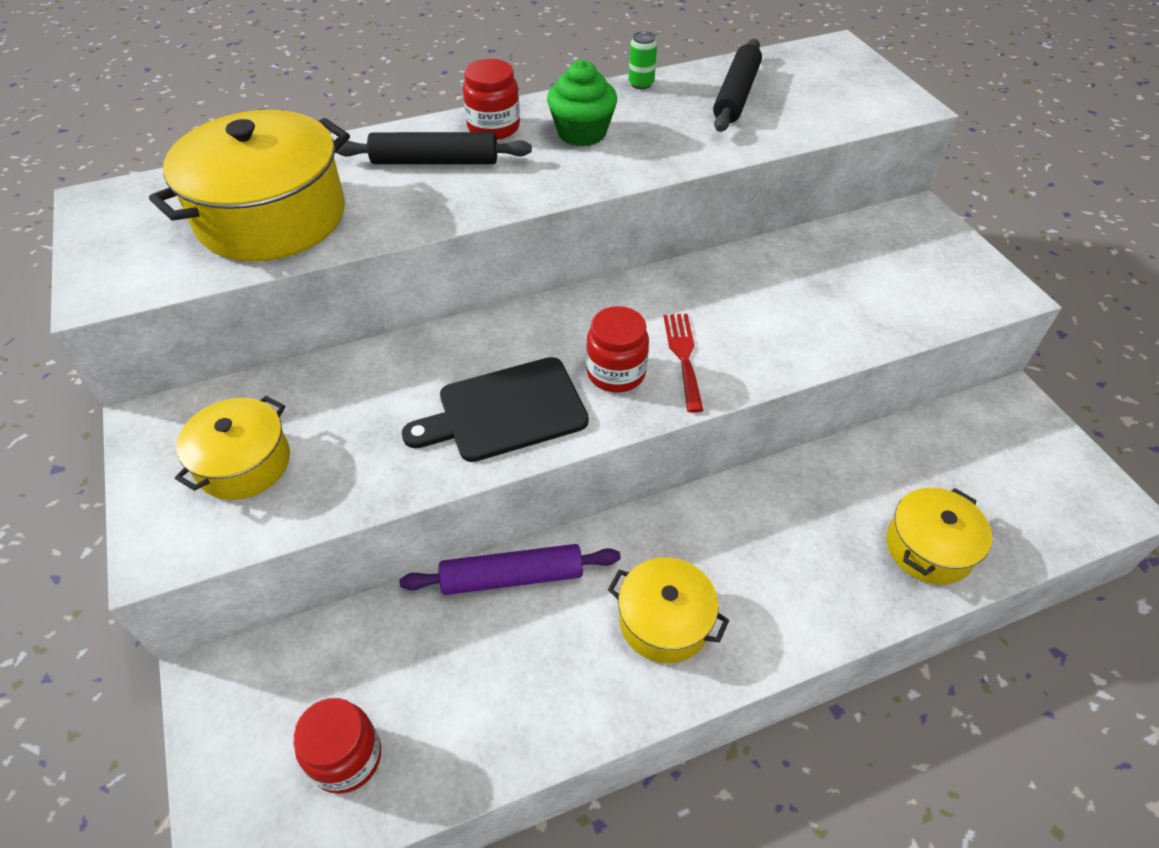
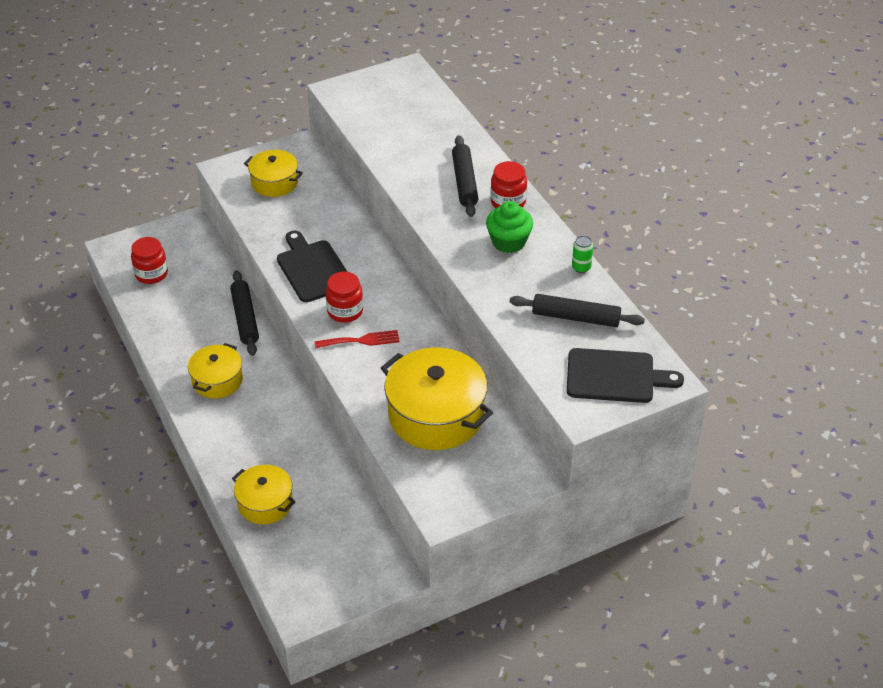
camera: 85 degrees right, 5 degrees down
yellow pot [149,110,350,262] -> yellow pot moved to [381,348,493,450]
purple rolling pin [399,544,621,595] -> black rolling pin [230,270,259,356]
none -> black cutting board [567,348,684,403]

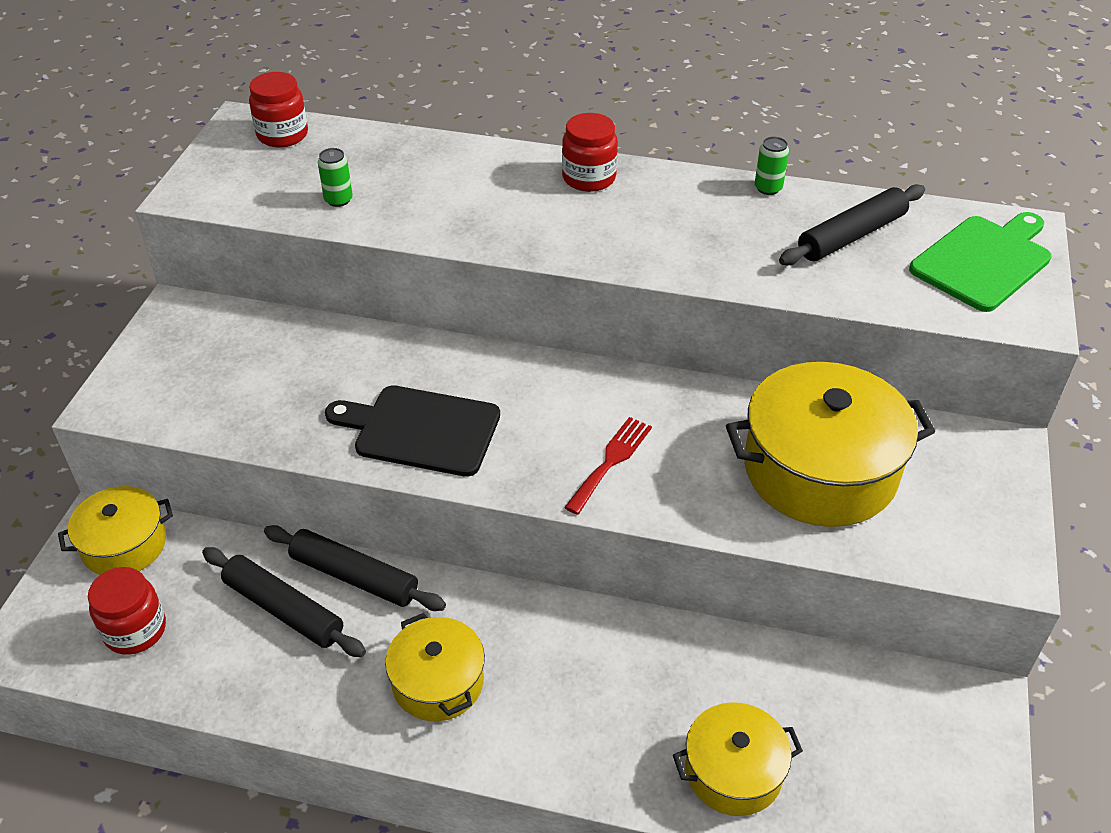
camera: 50 degrees left, 0 degrees up
yellow pot [244,150,303,197] -> yellow pot moved to [58,486,173,575]
red jar [326,272,363,323] -> red jar moved to [249,72,308,147]
black rolling pin [452,135,478,217] -> black rolling pin moved to [202,547,366,657]
green cupcake [486,201,533,253] -> none
black cutting board [567,348,684,403] -> green cutting board [909,212,1052,312]
none -> green can [318,148,353,207]

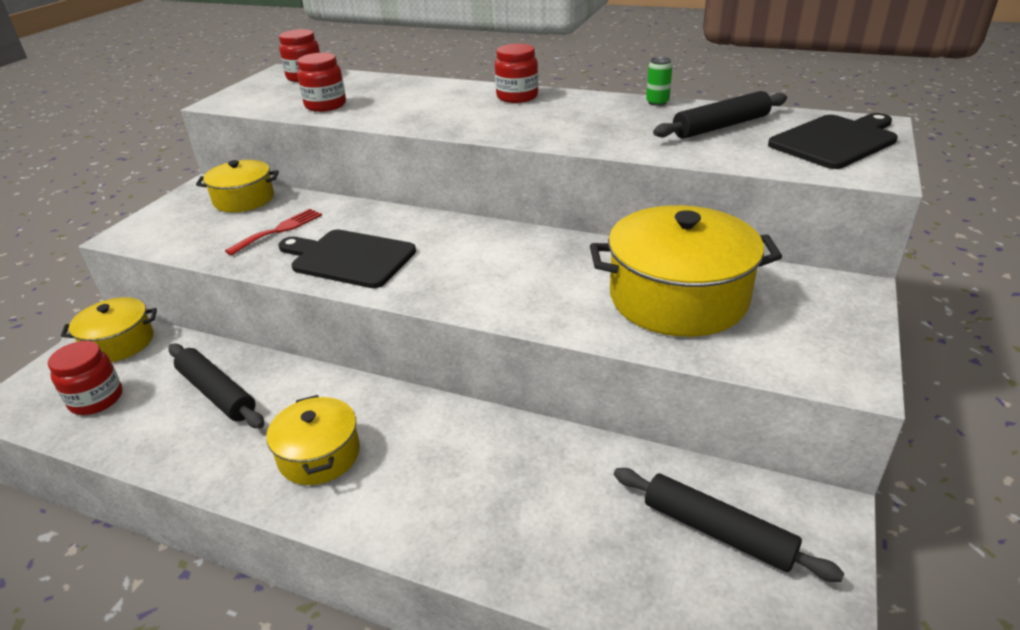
camera: 10 degrees right, 10 degrees down
black rolling pin [264,525,446,611] -> black rolling pin moved to [614,468,845,582]
green can [318,148,353,207] -> red jar [297,53,346,112]
red fork [564,417,652,515] -> red fork moved to [225,209,322,255]
yellow pot [673,702,803,816] -> yellow pot moved to [196,160,279,212]
green cutting board [909,212,1052,312] -> black cutting board [768,113,898,169]

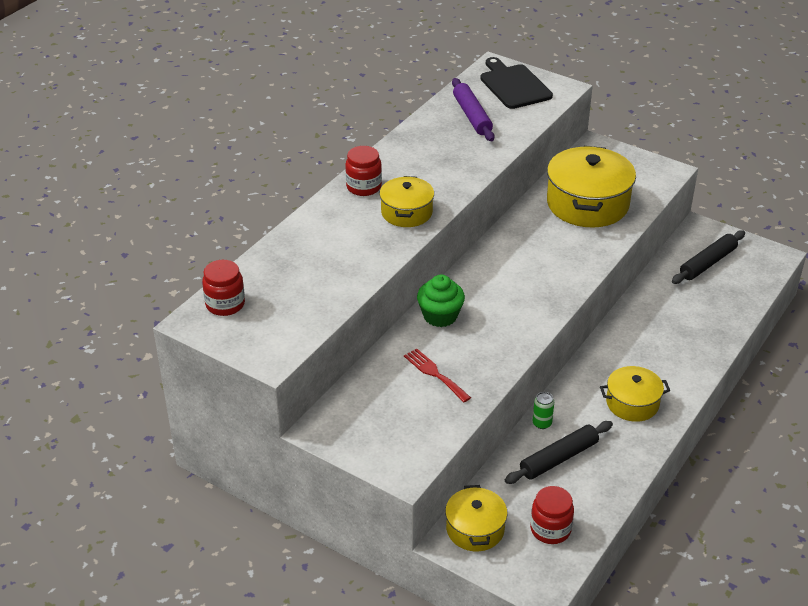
camera: 80 degrees left, 5 degrees up
yellow pot [196,160,279,212] -> yellow pot moved to [380,176,434,227]
black cutting board [278,230,416,288] -> none
red jar [297,53,346,112] -> none
green can [646,57,672,106] -> green can moved to [532,392,554,429]
black rolling pin [653,91,787,139] -> purple rolling pin [452,78,495,141]
none -> green cupcake [417,275,465,327]

